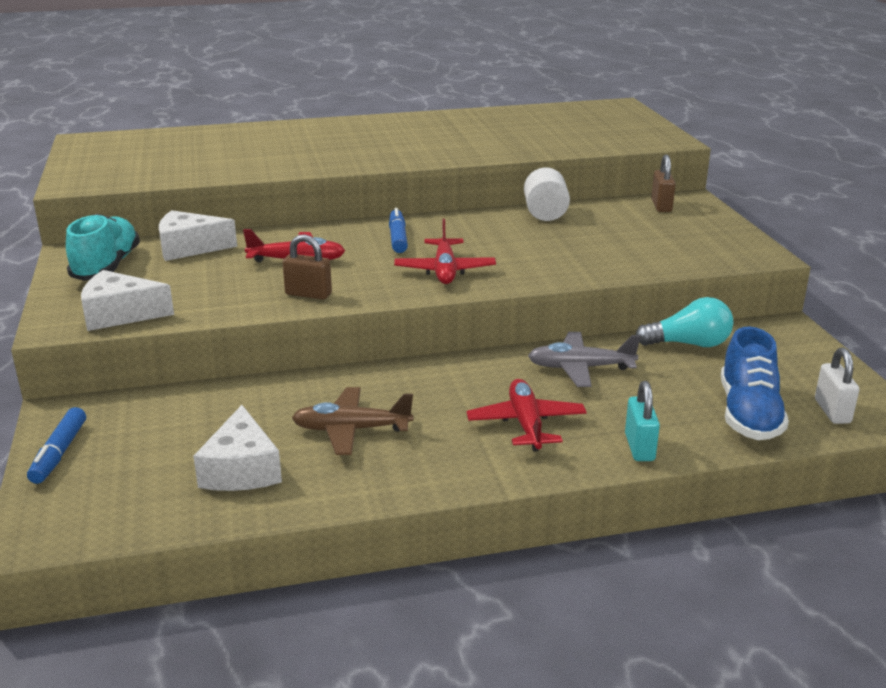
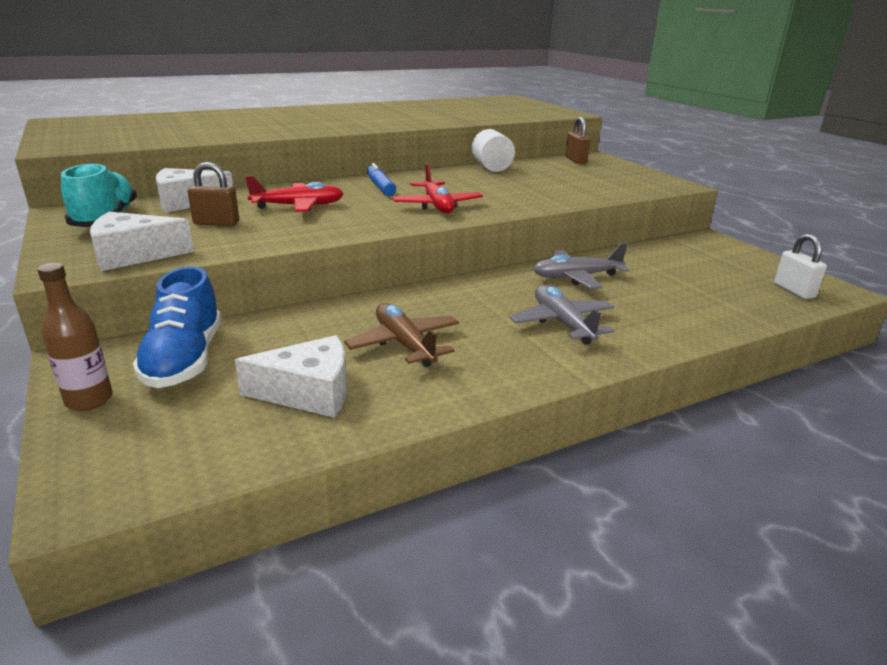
camera: 15 degrees left, 0 degrees up
blue marker [27,407,86,484] -> brown bottle [37,263,113,411]
white cheese [193,405,282,491] -> white cheese turned 75 degrees counterclockwise [235,335,347,418]
brown padlock [282,234,332,300] -> brown padlock moved to [187,162,239,226]
brown plane [292,387,413,455] -> brown plane turned 75 degrees clockwise [344,303,459,367]
red plane [466,379,587,452] -> grey plane [510,285,614,345]
turquoise padlock [625,381,660,461] -> none
turquoise light bulb [636,297,733,347] -> none
blue shoe [721,327,789,440] -> blue shoe moved to [133,266,221,388]

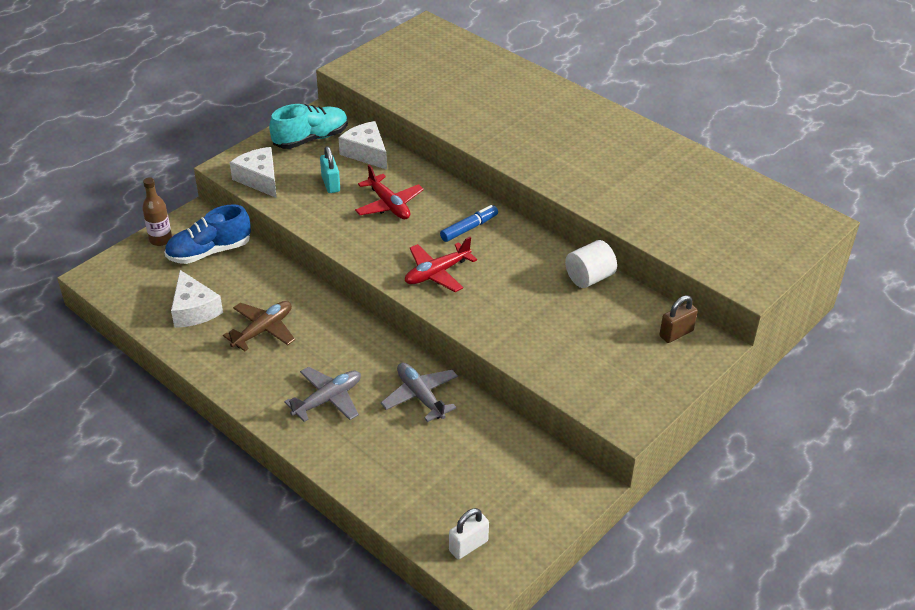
camera: 70 degrees right, 15 degrees up
brown padlock [187,162,239,226] -> turquoise padlock [320,146,340,193]

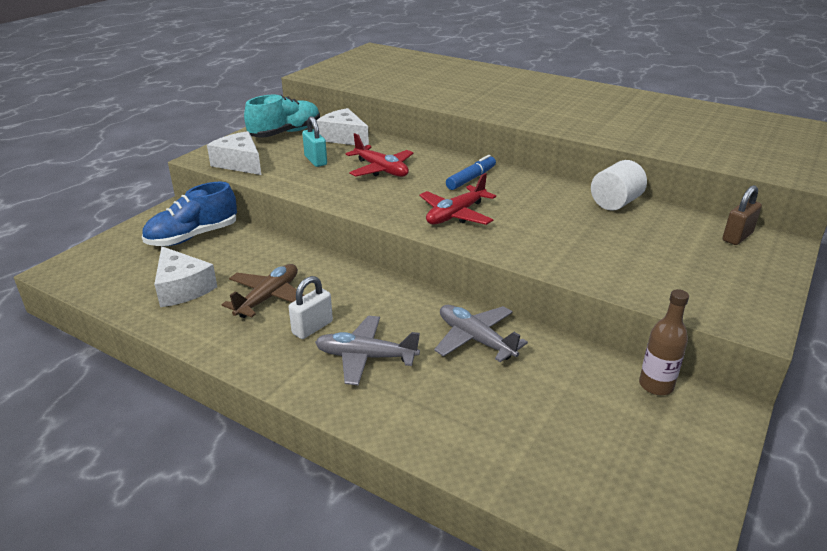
camera: 10 degrees left, 10 degrees down
brown bottle [142,177,172,246] -> brown bottle moved to [639,289,689,395]
grey plane [284,367,361,422] -> grey plane turned 120 degrees counterclockwise [315,316,420,385]
white padlock [449,508,489,559] -> white padlock moved to [289,276,333,339]

